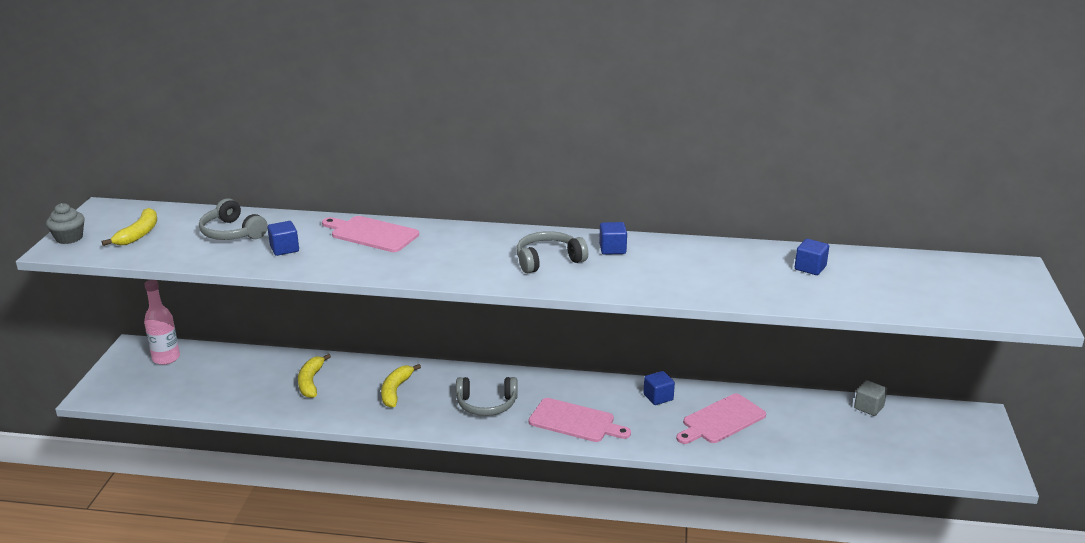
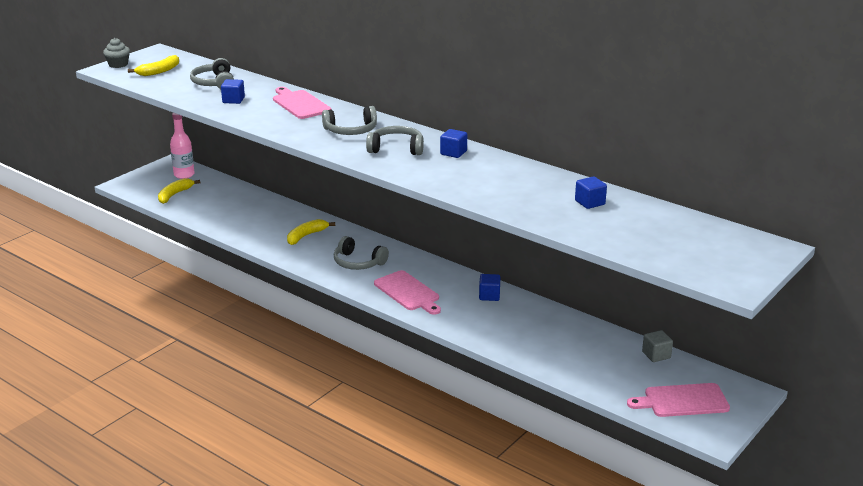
camera: 30 degrees right, 0 degrees up
yellow banana [298,354,331,398] -> yellow banana moved to [158,178,200,204]
pink cutting board [676,394,766,444] -> pink cutting board moved to [627,383,730,417]
none -> grey headphones [322,106,377,135]

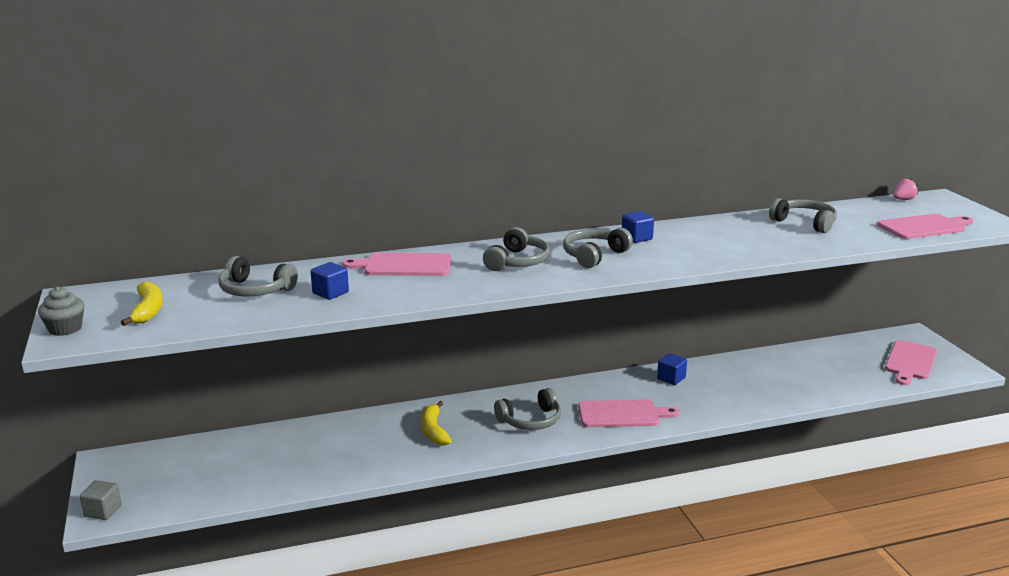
camera: 55 degrees left, 5 degrees down
yellow banana [158,178,200,204] -> none
pink bottle [170,113,195,179] -> none
blue cube [575,176,607,209] -> grey headphones [769,198,837,233]
grey cube [642,330,673,362] -> grey cube moved to [80,480,122,520]
none -> pink cutting board [877,214,974,239]
none -> pink strawberry [893,179,918,200]

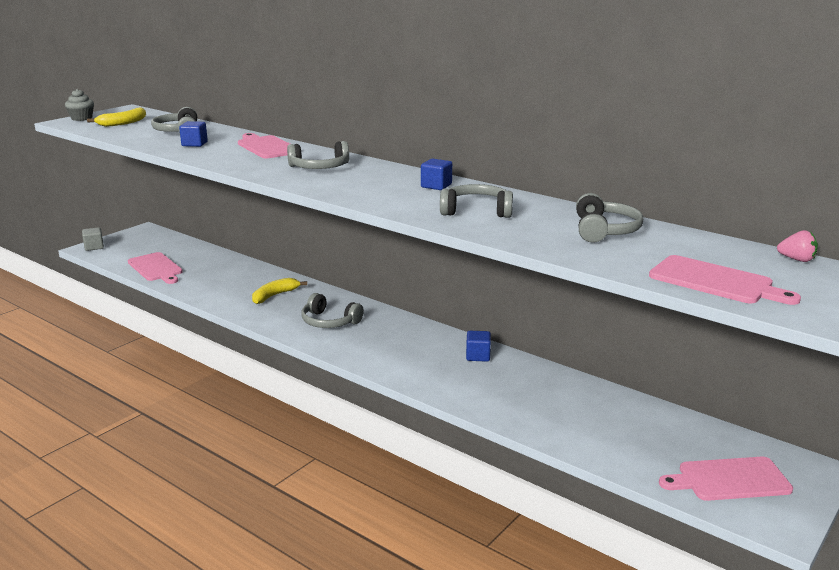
camera: 55 degrees right, 0 degrees up
grey headphones [563,228,633,268] -> grey headphones moved to [440,184,513,218]
pink cutting board [578,400,679,427] -> pink cutting board moved to [128,252,183,284]

